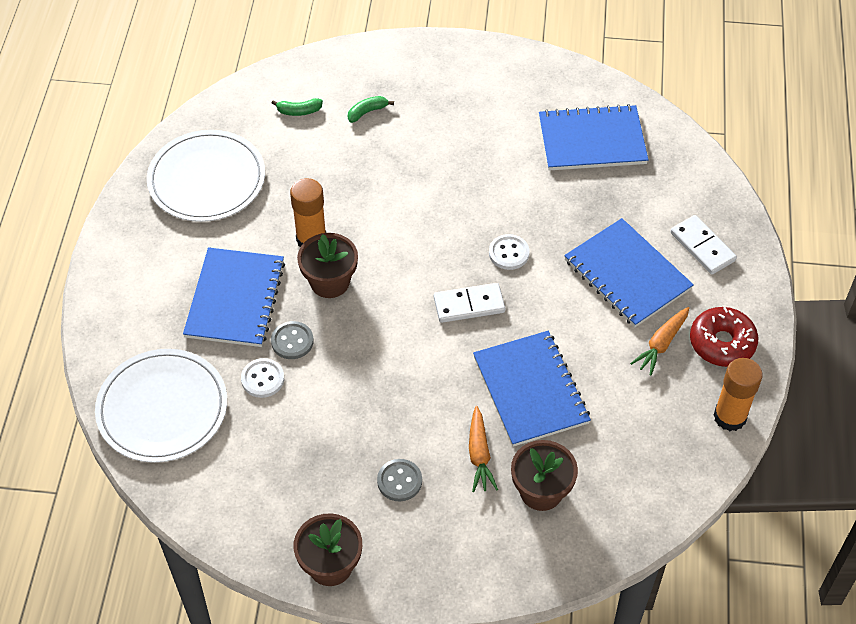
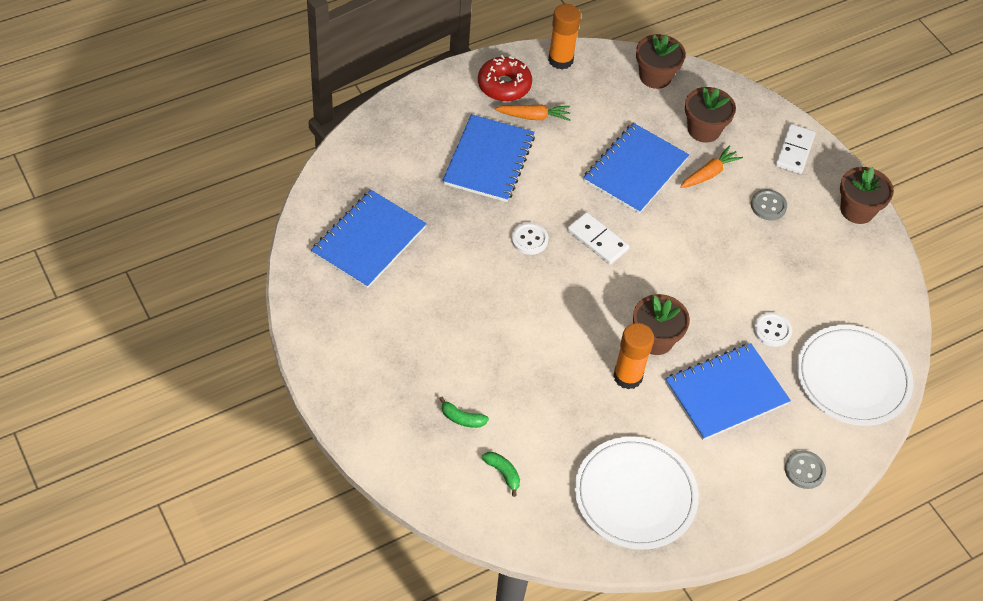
camera: 130 degrees left, 0 degrees up
grey button [271,321,314,359] -> grey button moved to [785,450,826,489]
blue notebook [539,104,648,171] -> blue notebook turned 75 degrees clockwise [311,190,427,289]
white domino [671,215,737,274] -> white domino moved to [775,124,816,174]
none -> brown flower pot [636,34,686,89]

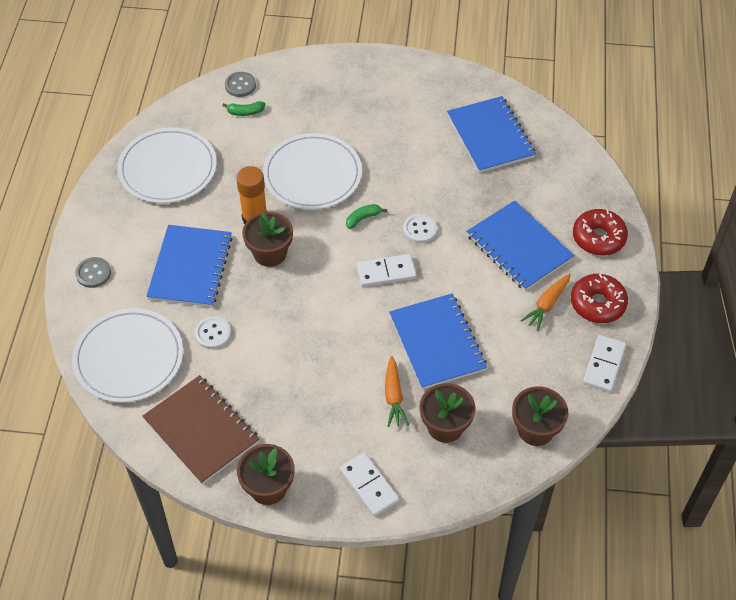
camera: 130 degrees right, 0 degrees up
green banana [439,397,489,428] -> green banana moved to [346,204,387,229]
orange glue stick [548,4,581,70] -> white domino [583,335,626,392]
grey button [751,189,787,220] -> grey button moved to [225,72,256,97]
none -> brown notebook [142,375,259,484]
none -> white plate [263,133,362,210]
none -> red donut [573,209,628,255]

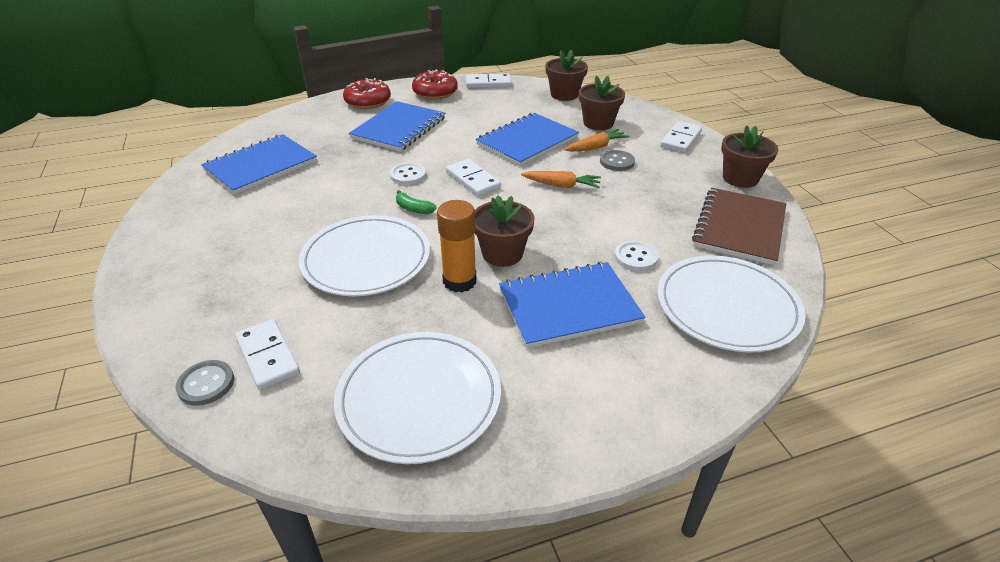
camera: 115 degrees left, 15 degrees down
grey button [75,257,111,288] -> grey button moved to [600,150,635,171]
green banana [222,101,265,116] -> white domino [235,319,300,390]
orange carrot [521,274,571,331] -> orange carrot moved to [521,171,601,188]

